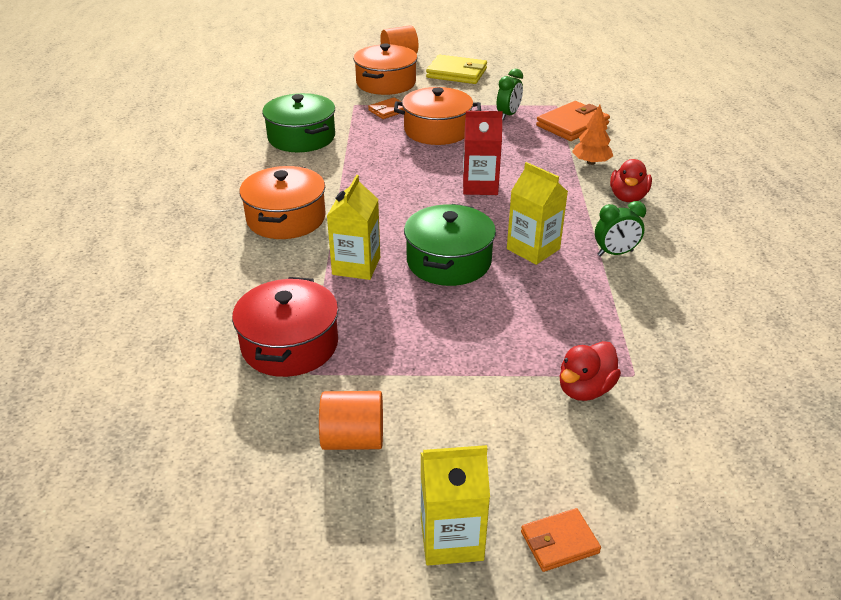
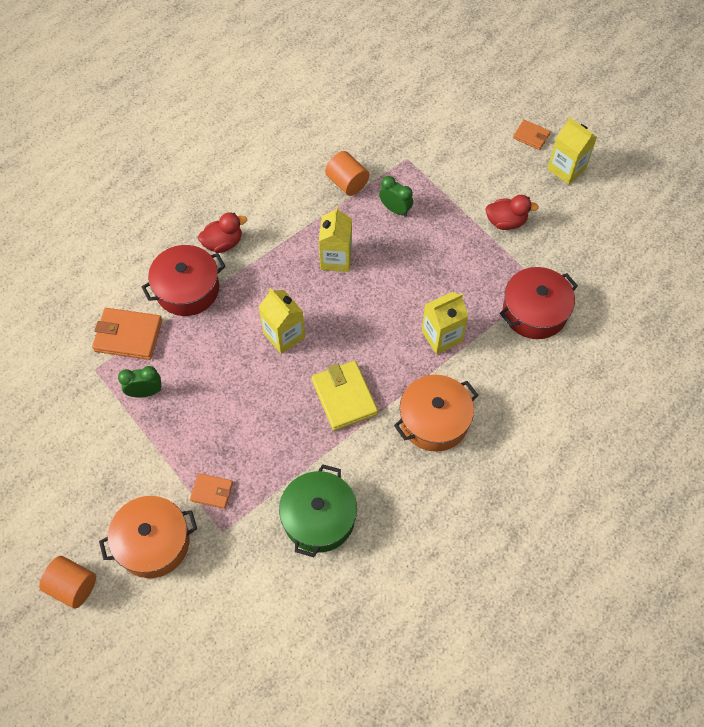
camera: 130 degrees left, 25 degrees up
orange cylinder [319,391,383,450] -> orange cylinder moved to [325,151,369,196]
orange pot [394,87,481,145] -> none
green pot [404,204,496,286] -> none
yellow wallet [426,55,487,84] -> yellow wallet moved to [312,361,378,431]
red carton [463,111,503,195] -> yellow carton [259,288,305,354]
red duck [560,341,621,401] -> red duck moved to [485,195,539,230]
orange tree [572,105,613,165] -> red pot [142,245,226,316]
green clock [595,201,646,256] -> green clock moved to [379,176,413,217]

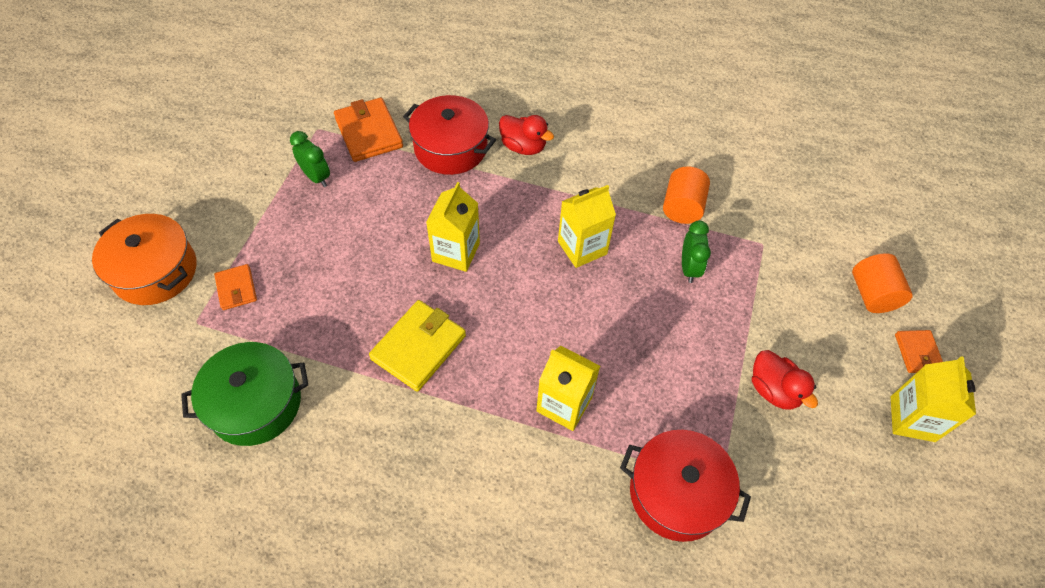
camera: 55 degrees right, 5 degrees down
orange cylinder [39,556,96,609] -> orange cylinder moved to [852,253,913,313]
orange pot [394,375,478,452] -> none

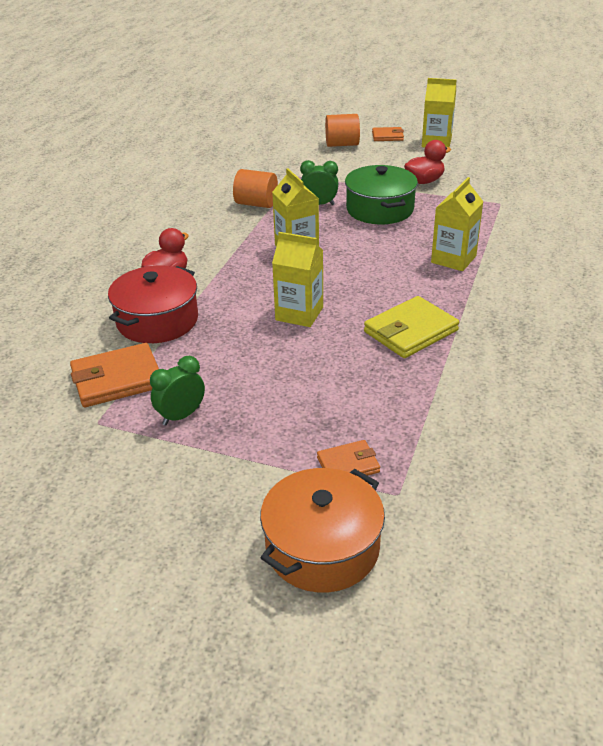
camera: 85 degrees left, 20 degrees down
green pot [181,342,308,446] -> green pot moved to [345,165,418,224]
yellow wallet [369,300,466,392] -> yellow wallet turned 75 degrees counterclockwise [364,296,459,358]
red pot [620,430,751,542] -> none

